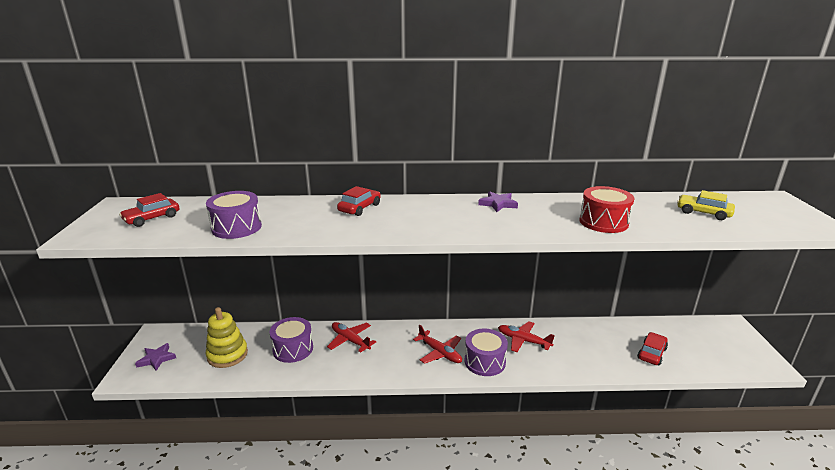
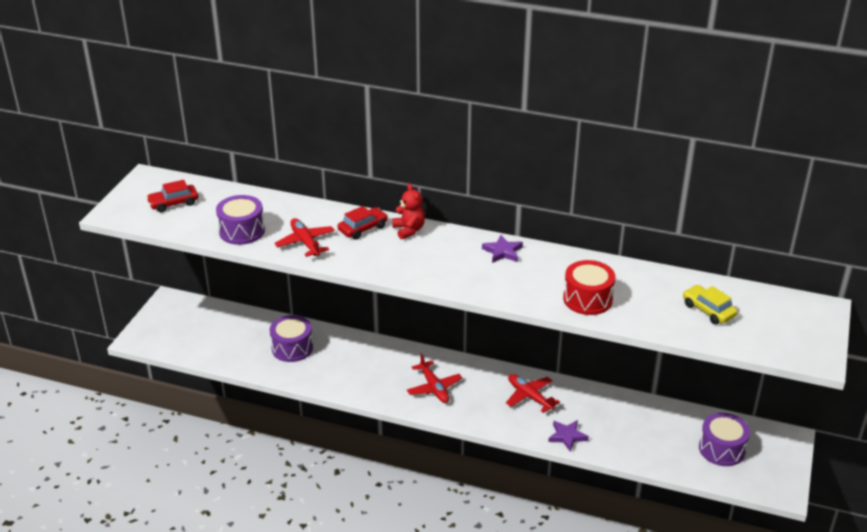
camera: 20 degrees right, 10 degrees up
purple star [135,343,176,371] -> purple star moved to [548,420,589,452]
yellow stacking toy [206,307,248,368] -> none
red plane [327,322,376,353] -> red plane moved to [275,218,335,257]
purple drum [465,329,508,376] -> purple drum moved to [699,413,750,466]
red car [637,332,668,366] -> none
none -> red teddy bear [392,183,425,240]

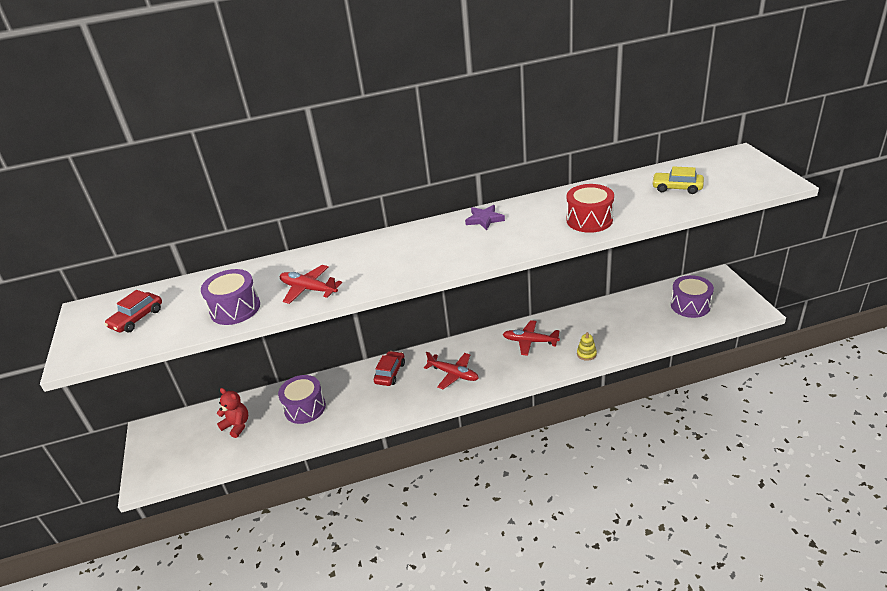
camera: 30 degrees left, 0 degrees up
red car [338,206,388,240] -> red car moved to [374,351,405,386]
red teddy bear [392,183,425,240] -> red teddy bear moved to [217,388,248,438]
purple star [548,420,589,452] -> yellow stacking toy [577,332,597,361]

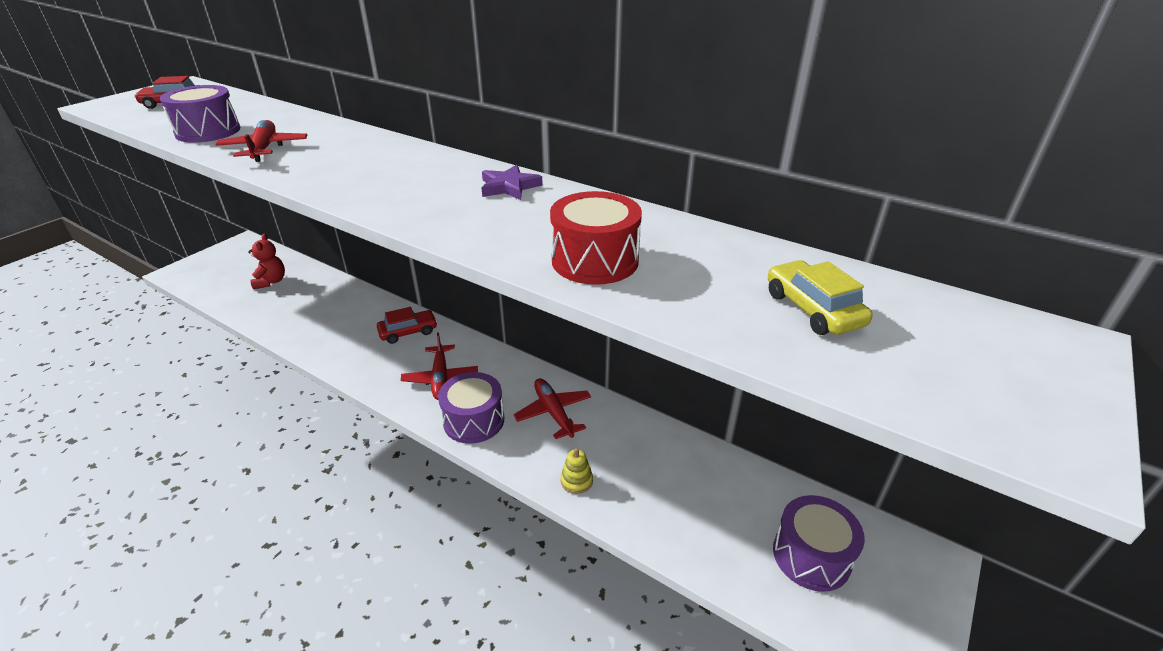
camera: 45 degrees right, 0 degrees up
purple drum [278,375,326,424] -> purple drum moved to [438,372,504,444]

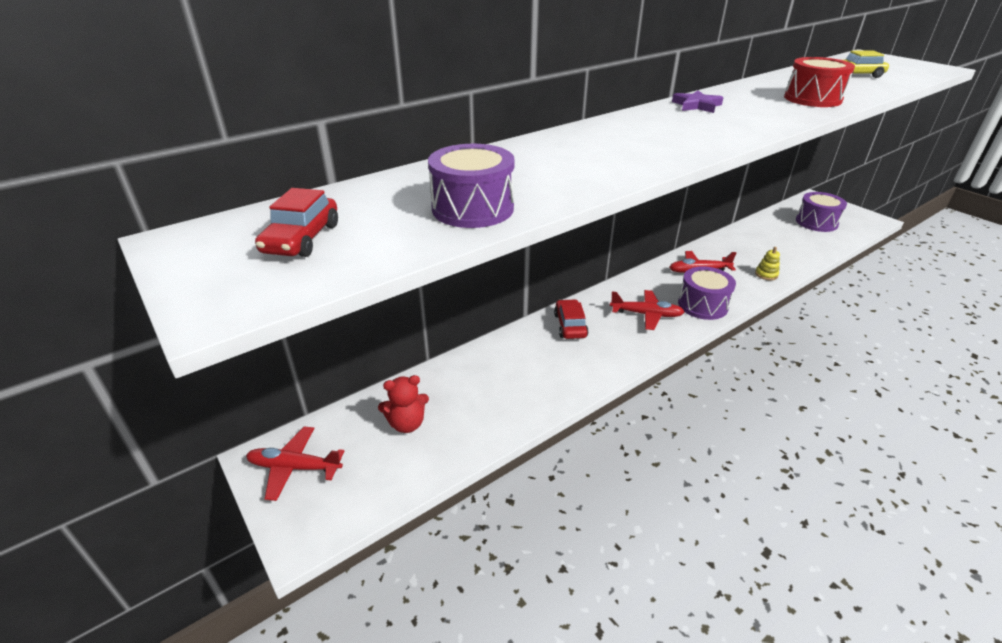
camera: 70 degrees left, 0 degrees up
red plane [215,120,307,162] -> red plane moved to [246,427,344,501]
red teddy bear [248,234,285,289] -> red teddy bear turned 150 degrees clockwise [378,375,429,433]

